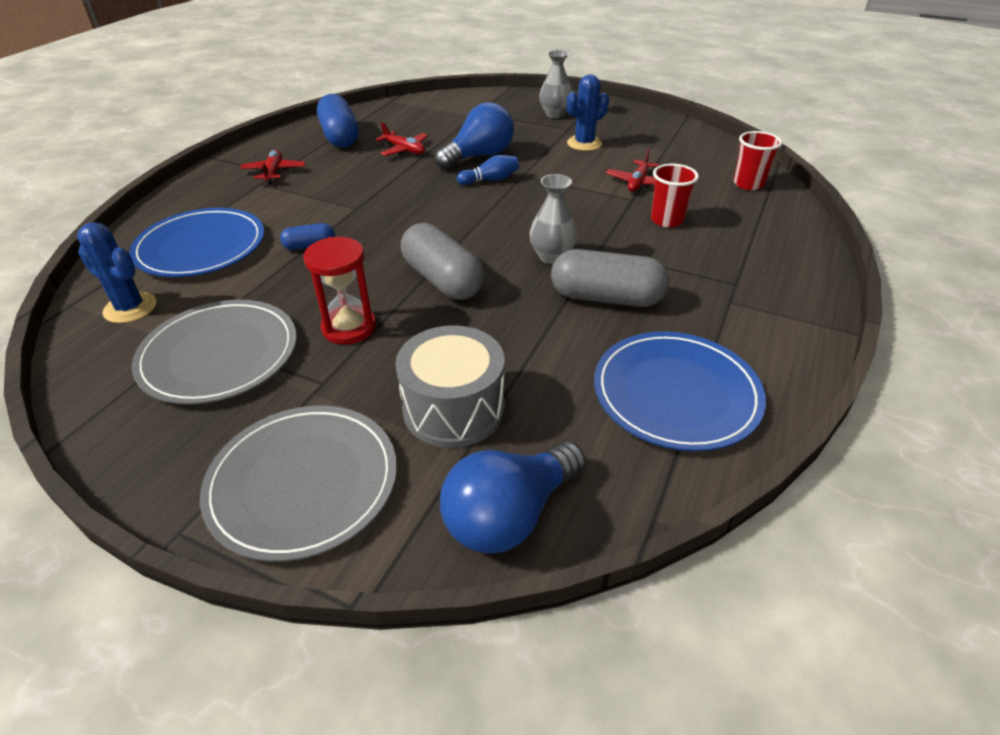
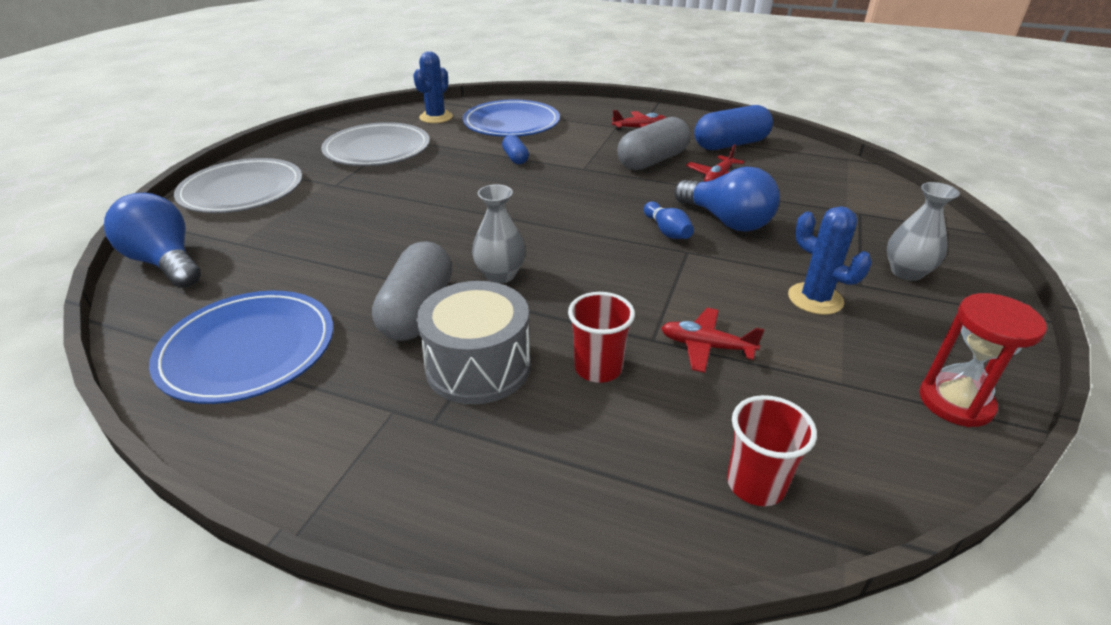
camera: 85 degrees right, 5 degrees down
red hourglass [303,237,376,344] -> red hourglass moved to [919,293,1047,427]
grey drum [395,325,505,448] -> grey drum moved to [416,281,531,404]
grey capsule [401,223,485,300] -> grey capsule moved to [617,117,690,170]

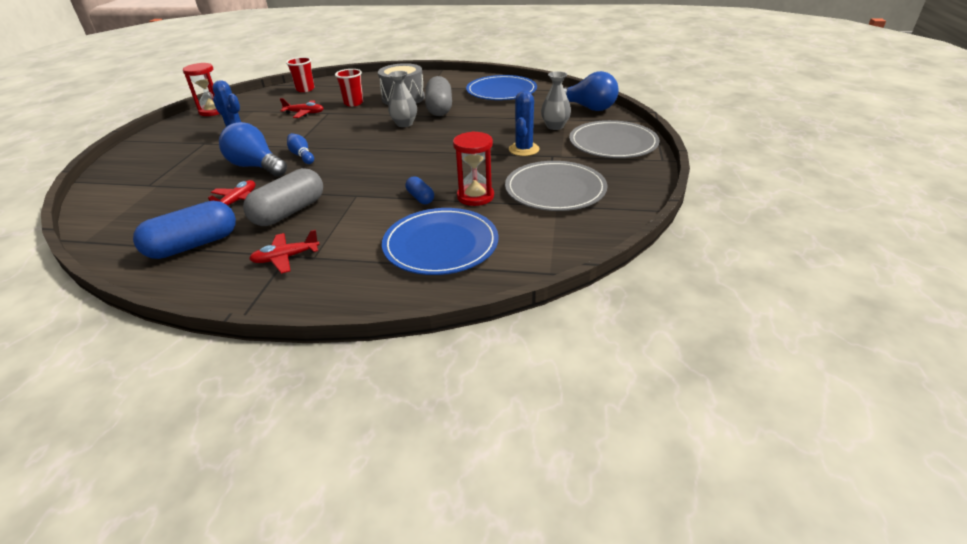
camera: 170 degrees right, 0 degrees up
blue cactus [413,51,453,123] -> blue cactus moved to [509,91,540,156]
grey vase [887,182,960,281] -> grey vase moved to [541,71,571,130]
none -> red hourglass [453,131,494,206]

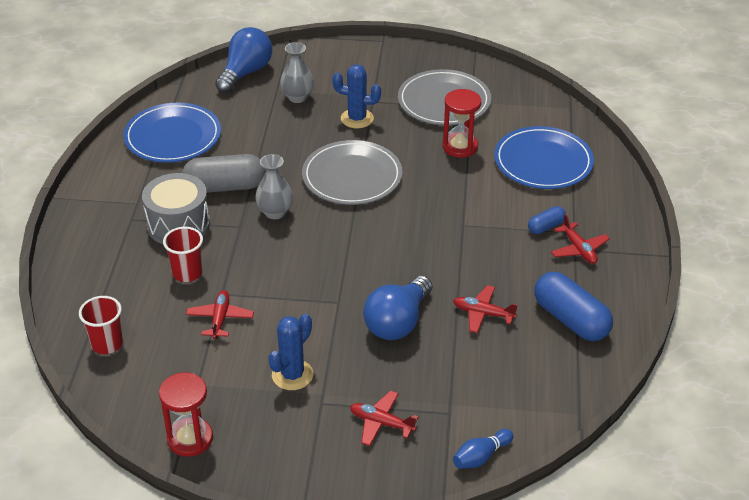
camera: 95 degrees left, 5 degrees up
grey capsule [243,168,323,226] -> none
blue bowling pin [287,133,314,164] -> blue bowling pin moved to [453,429,513,469]
blue capsule [405,176,434,204] -> blue capsule moved to [528,206,566,234]
grey plate [569,120,660,158] -> grey plate moved to [302,140,403,205]
none -> red plane [350,391,418,446]

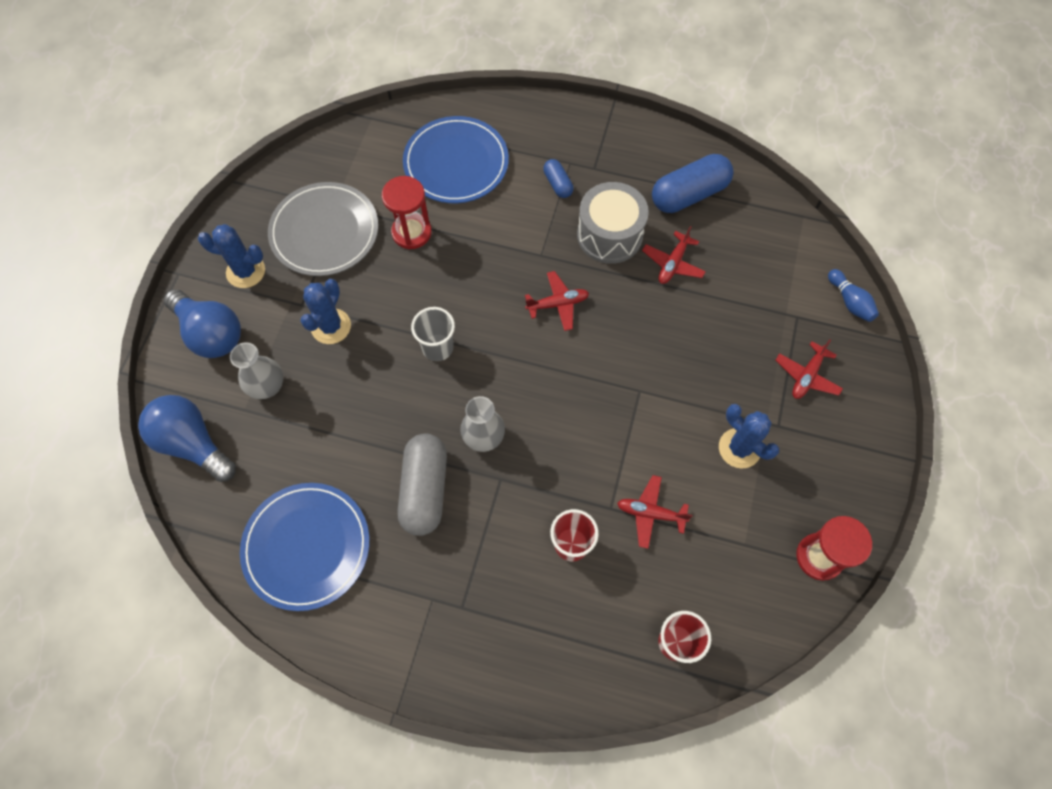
camera: 80 degrees left, 25 degrees up
grey drum [142,173,210,244] -> grey drum moved to [577,182,649,264]
grey plate [302,140,403,205] -> grey cup [411,307,455,361]
blue light bulb [363,276,432,340] -> blue light bulb moved to [164,289,241,358]
red plane [551,214,610,264] -> red plane moved to [525,271,589,331]
none -> blue cactus [198,224,265,288]

